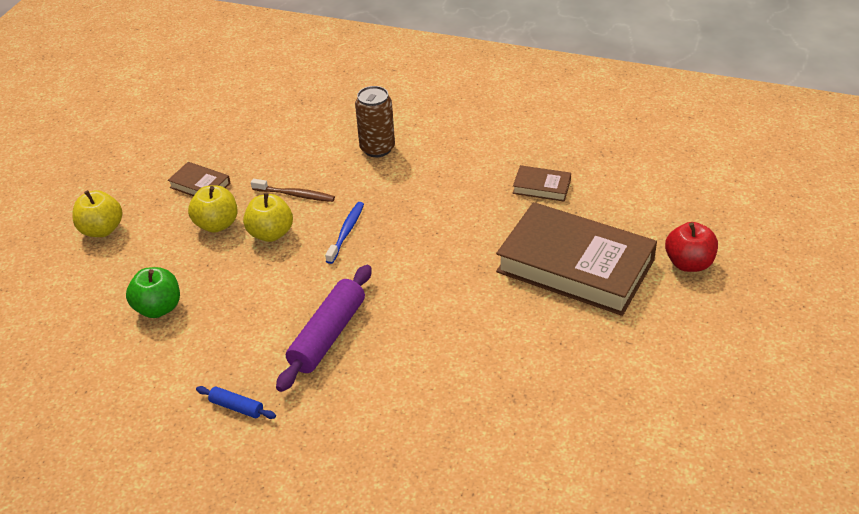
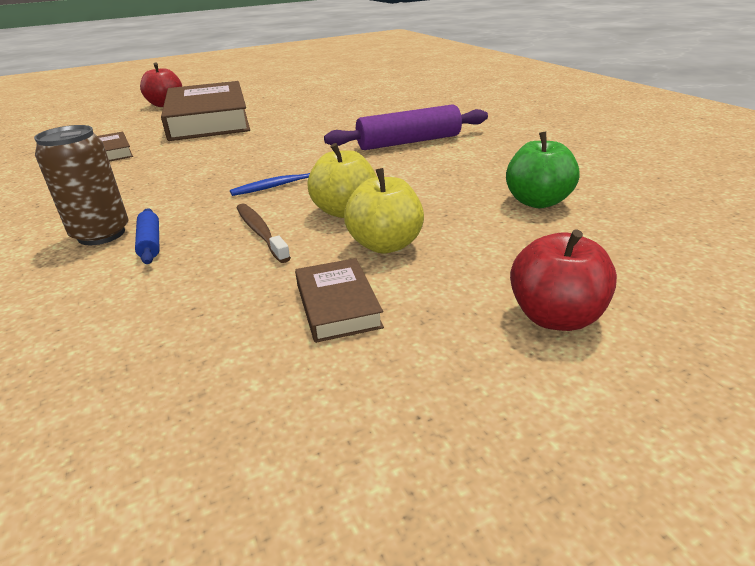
camera: 135 degrees left, 10 degrees down
yellow apple [72,190,122,237] -> red apple [510,230,617,331]
blue rolling pin [196,386,276,419] -> blue rolling pin moved to [135,208,159,264]

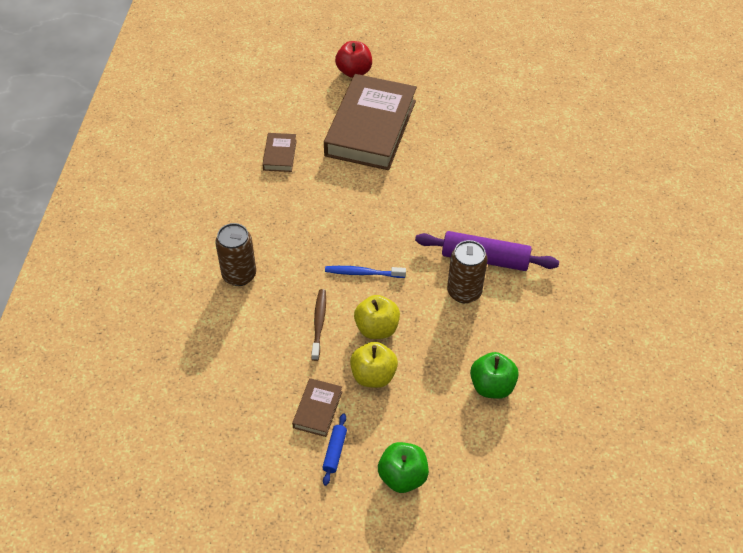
camera: 30 degrees right, 20 degrees up
blue rolling pin [135,208,159,264] -> blue rolling pin moved to [322,413,347,486]
red apple [510,230,617,331] -> green apple [378,442,429,493]
none -> brown can [447,240,488,303]

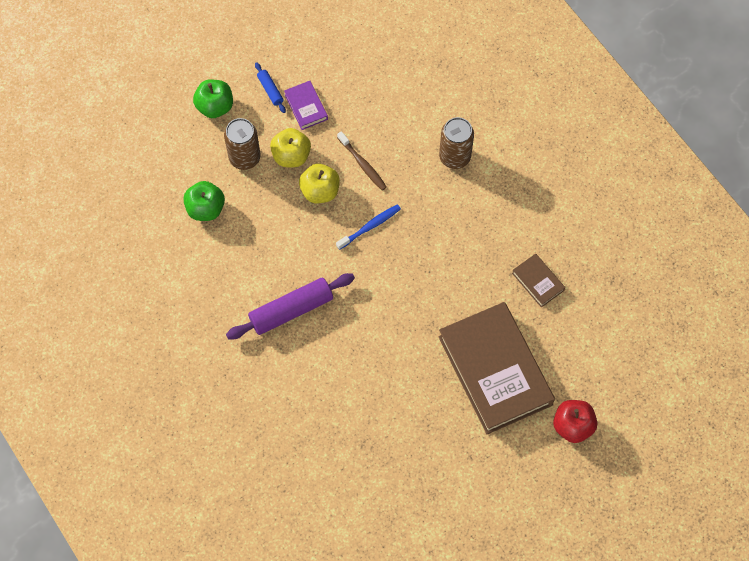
camera: 140 degrees right, 15 degrees up
brown book [292,378,342,437] -> purple book [284,81,328,130]
brown can [447,240,488,303] -> brown can moved to [224,118,261,170]

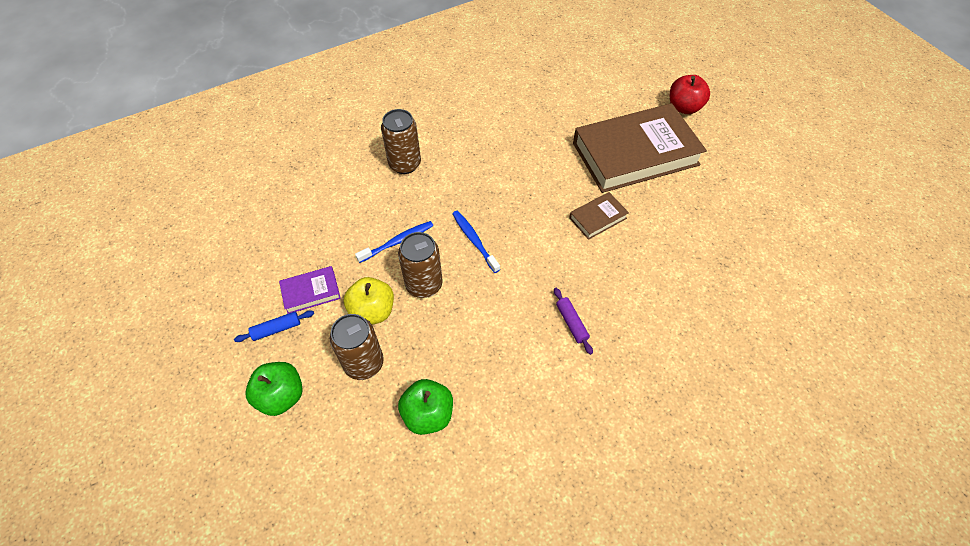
camera: 85 degrees left, 10 degrees down
purple rolling pin [226,273,355,339] -> purple rolling pin [554,288,593,355], size x0.48
yellow apple [299,164,340,203] -> brown can [398,232,443,298]
brown toothbrush [337,131,387,191] -> blue toothbrush [355,221,433,263]
brown book [512,254,565,308] -> brown book moved to [569,192,629,240]

